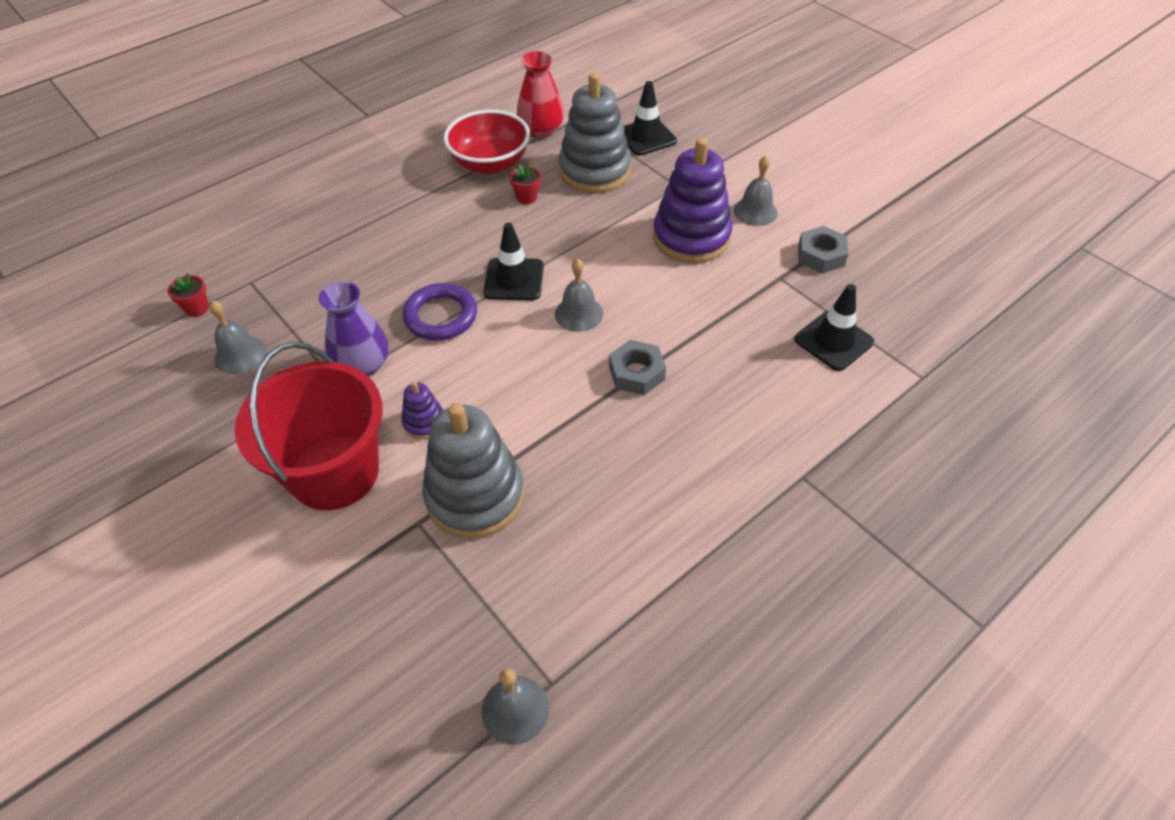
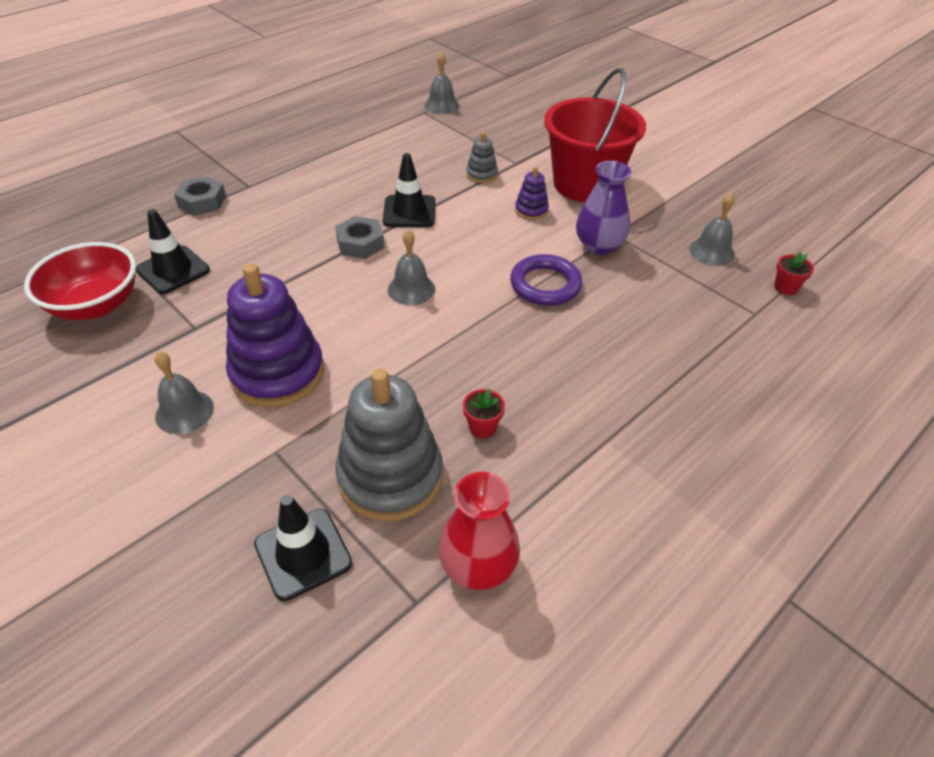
camera: 175 degrees right, 5 degrees down
grey stacking toy [422,403,524,538] -> grey stacking toy [466,132,498,183], size x0.46
red bowl [444,110,530,174] -> red bowl moved to [24,242,136,320]
black traffic cone [483,223,544,300] -> black traffic cone moved to [383,153,435,227]
grey nut [798,226,848,273] -> grey nut moved to [174,176,226,216]

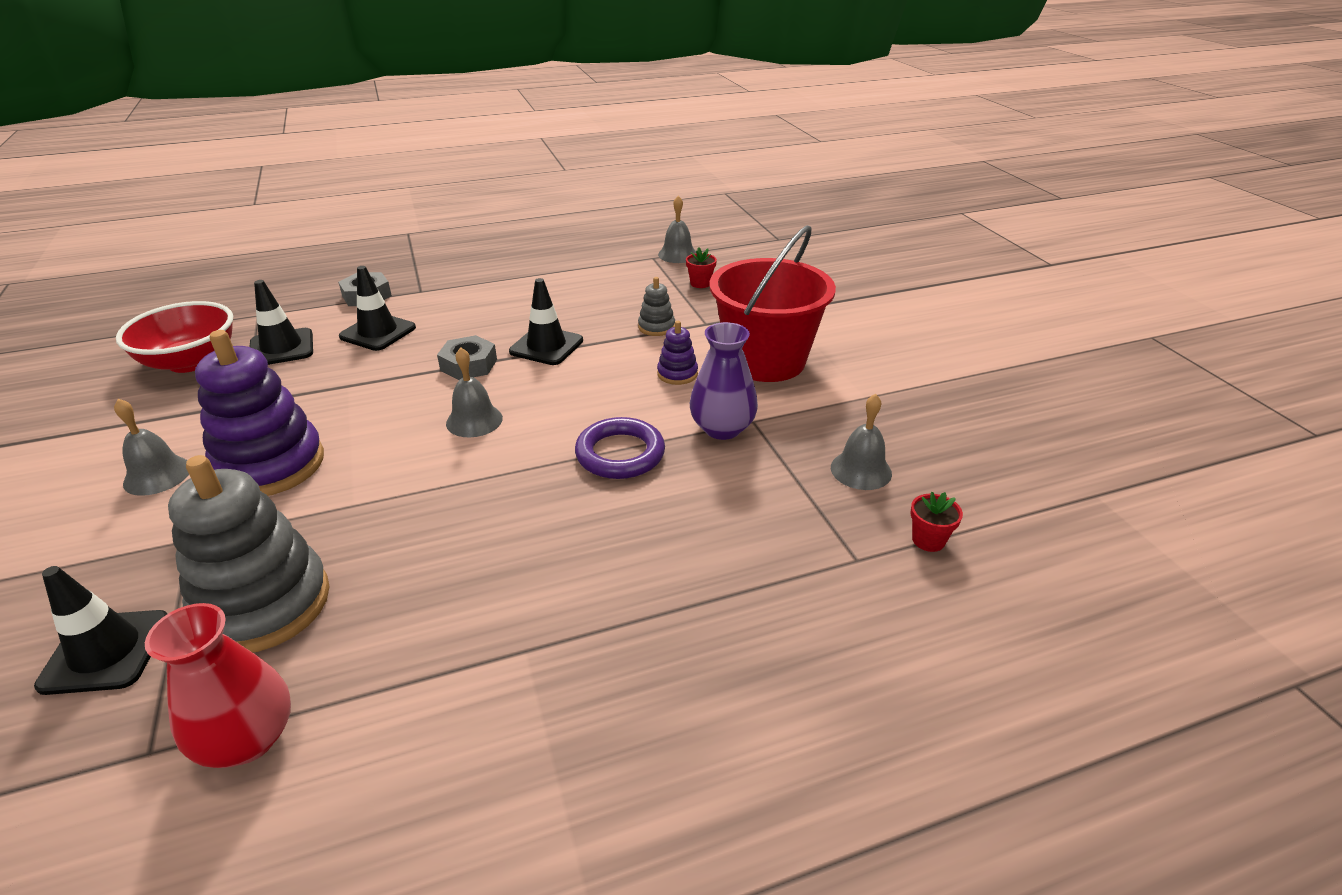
camera: 25 degrees right, 10 degrees down
red flower pot [463,389,505,438] -> red flower pot moved to [686,247,717,288]
none -> black traffic cone [339,266,416,351]

